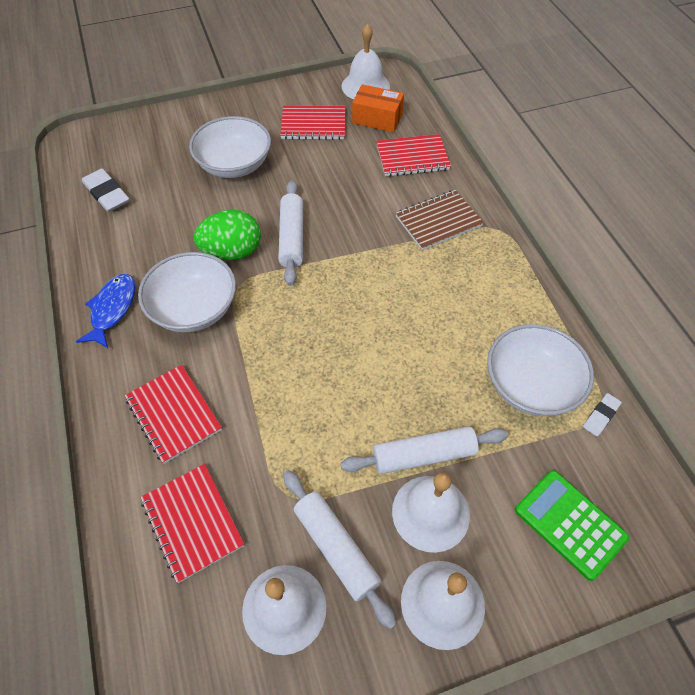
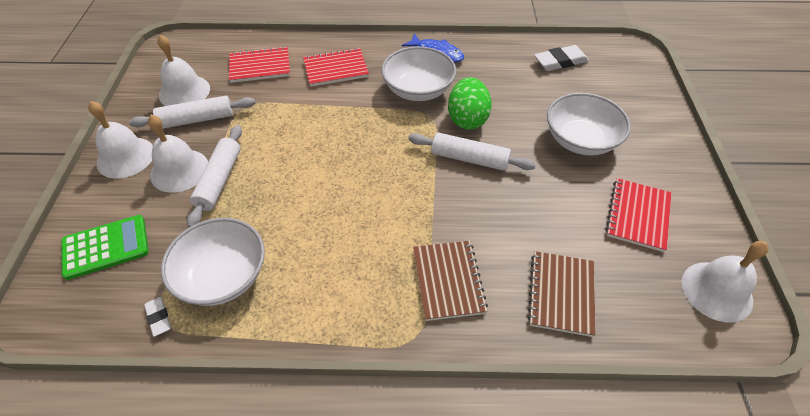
camera: 110 degrees right, 5 degrees down
orange box [352,84,404,132] -> none
red notebook [376,134,451,177] -> brown notebook [527,251,596,337]

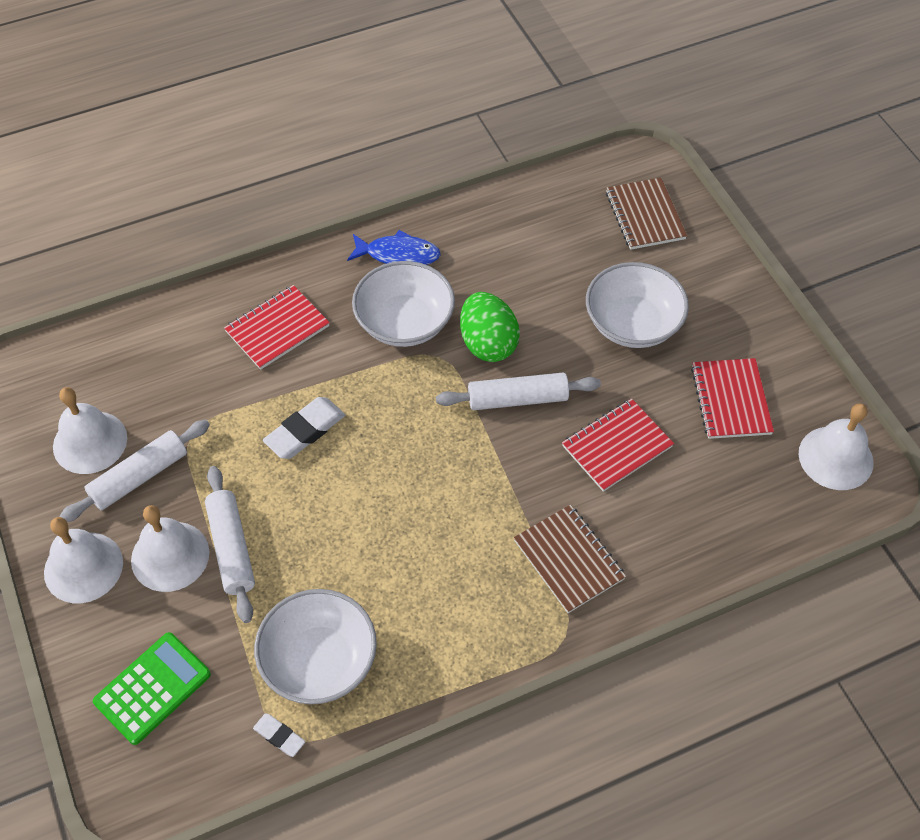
camera: 25 degrees left, 5 degrees up
red notebook [229,46,290,83] -> red notebook moved to [562,398,674,492]
brown notebook [527,251,596,337] -> brown notebook moved to [606,178,687,250]
white eraser [534,45,589,71] -> white eraser moved to [263,397,345,459]

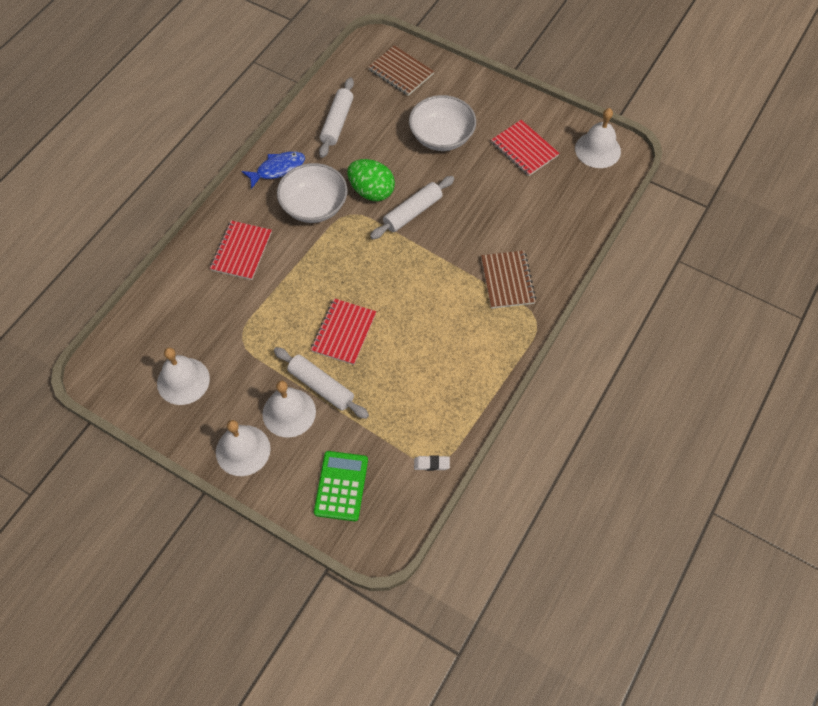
camera: 35 degrees left, 5 degrees up
white rolling pin [59,420,210,522] -> white rolling pin moved to [319,78,354,158]
white bowl [254,589,377,704] -> none
white eraser [263,397,345,459] -> none
brown notebook [514,505,626,613] -> brown notebook turned 60 degrees clockwise [481,251,536,309]
red notebook [562,398,674,492] -> red notebook moved to [311,298,376,365]

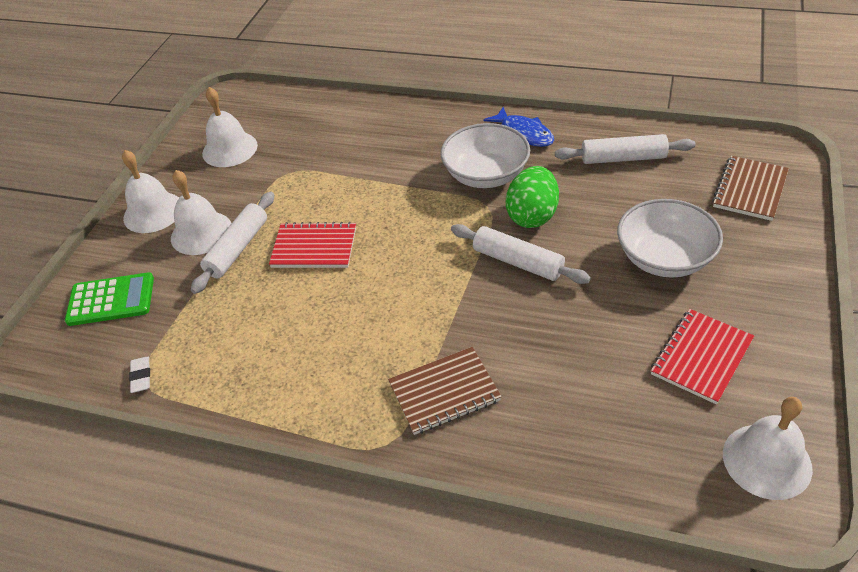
camera: 80 degrees right, 15 degrees down
red notebook [210,220,272,280] -> none

